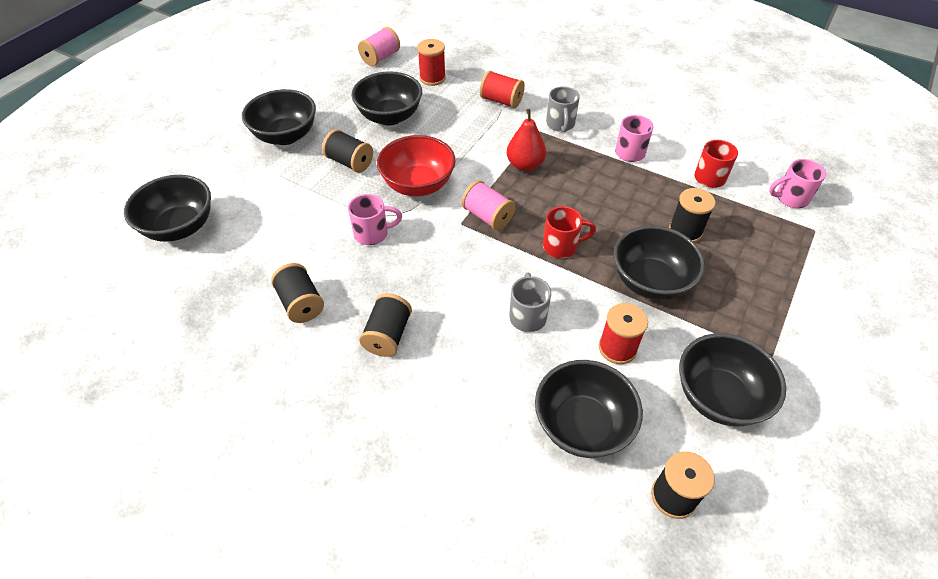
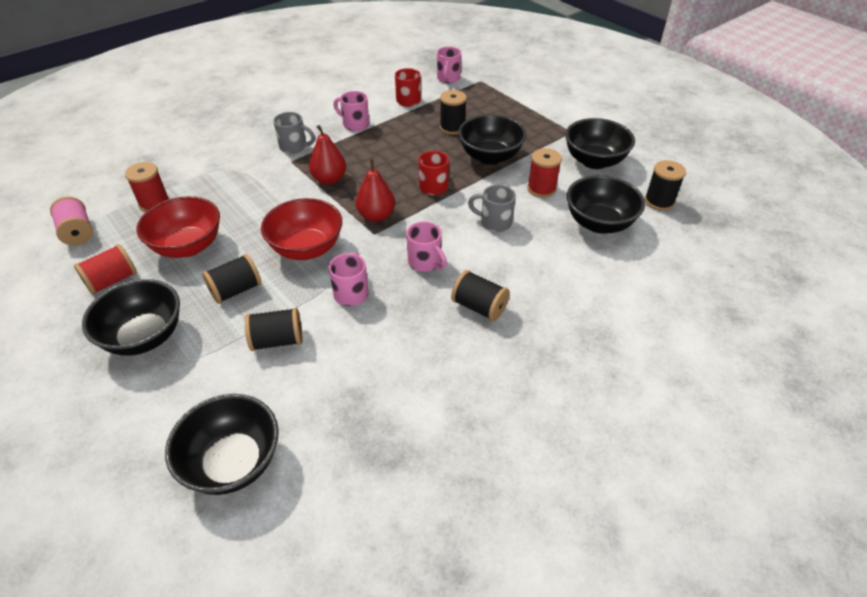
camera: 70 degrees left, 5 degrees down
black spool [271,263,324,323] -> black spool moved to [245,308,302,351]
black bowl [352,71,422,126] -> red bowl [137,196,220,258]
pink spool [462,180,516,230] -> red pear [356,159,395,222]
red spool [480,71,525,108] -> red spool moved to [74,244,137,295]
none -> pink mug [406,221,447,272]

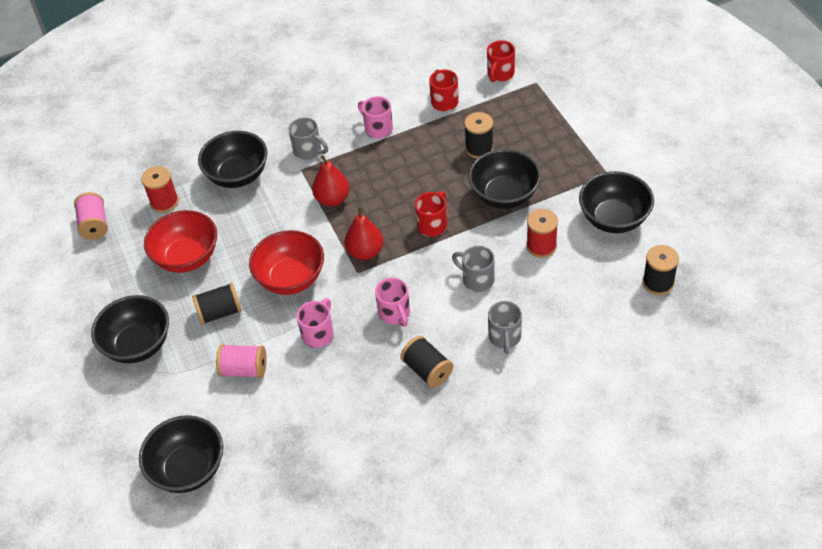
camera: 20 degrees right, 5 degrees up
red spool [74,244,137,295] -> none
black spool [245,308,302,351] -> pink spool [216,344,266,378]
pink mug [437,46,461,83] -> red mug [487,40,515,82]
black bowl [567,175,645,234] -> black bowl moved to [198,131,268,188]
none -> grey mug [488,301,522,354]

